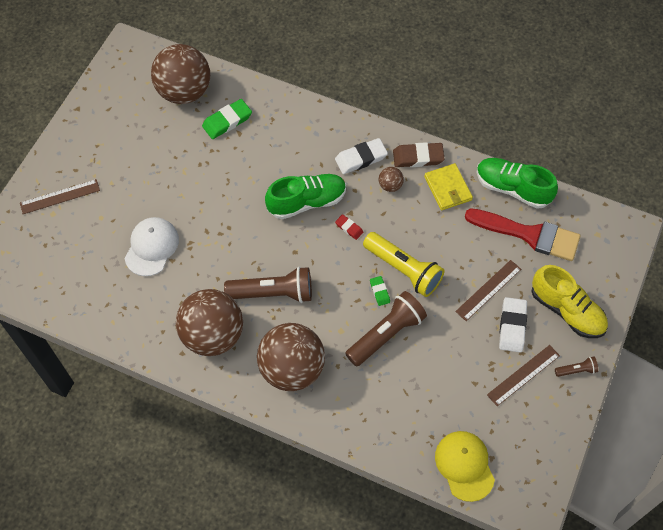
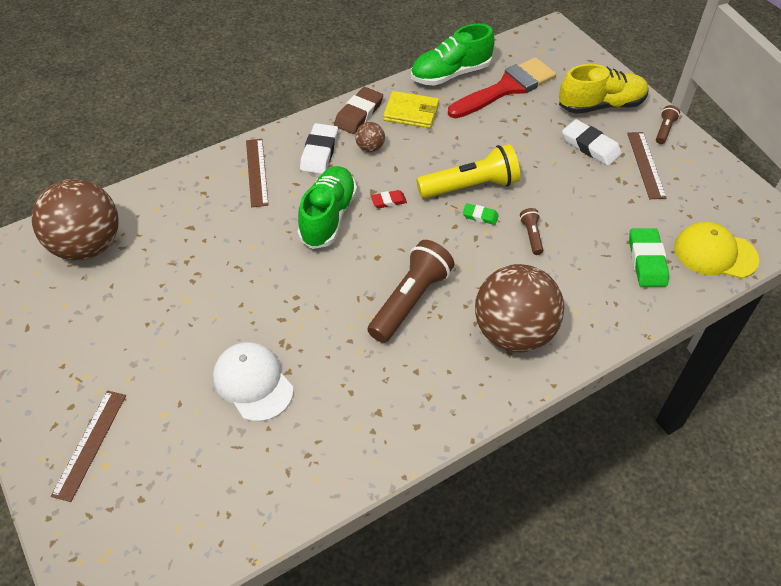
camera: 55 degrees left, 10 degrees down
brown ball [176,289,243,356] -> none
green eraser [202,99,252,139] -> green eraser moved to [629,228,669,287]
brown flashlight [345,291,427,367] -> brown flashlight [520,208,543,255], size x0.46
brown ruler [455,260,521,321] -> brown ruler moved to [246,139,269,207]

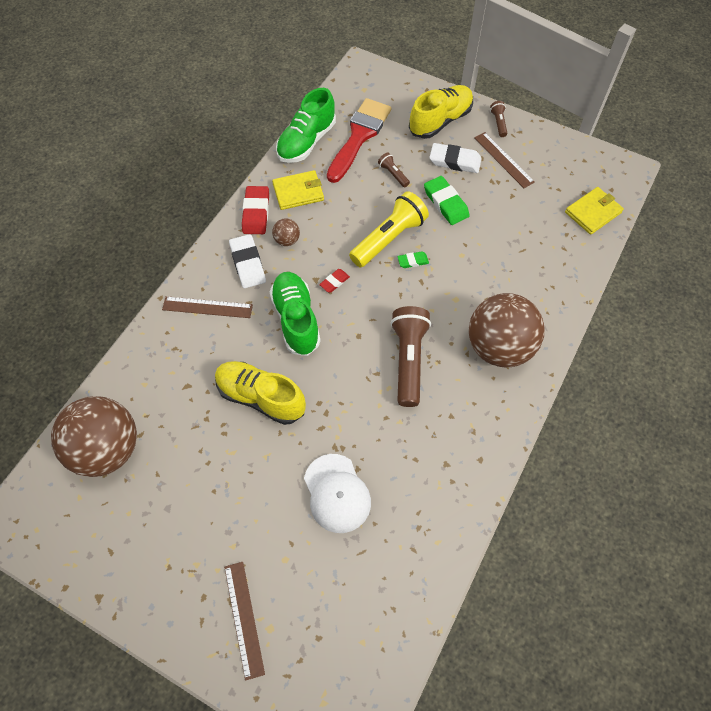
camera: 30 degrees left, 10 degrees up
white cap [213,342,294,422] -> white cap turned 135 degrees counterclockwise [304,454,371,533]
brown ruler [246,139,269,207] -> brown ruler turned 45 degrees counterclockwise [162,296,253,318]
brown eraser [334,87,383,134] -> red eraser [242,186,269,234]
brown flashlight [520,208,543,255] -> brown flashlight moved to [378,153,410,187]
green eraser [629,228,669,287] -> green eraser moved to [424,176,470,225]
yellow cap [674,222,759,279] -> yellow wallet [565,187,624,235]
none -> yellow shoe [215,361,306,425]

